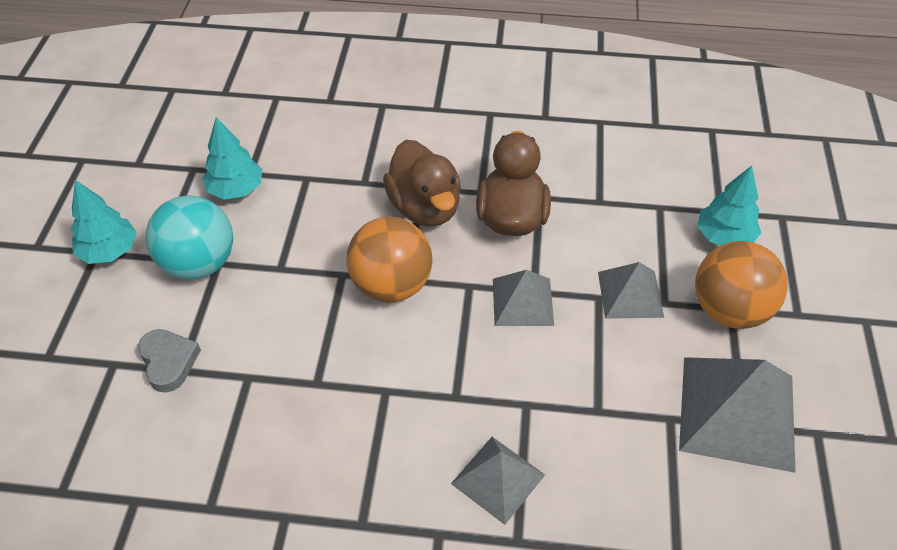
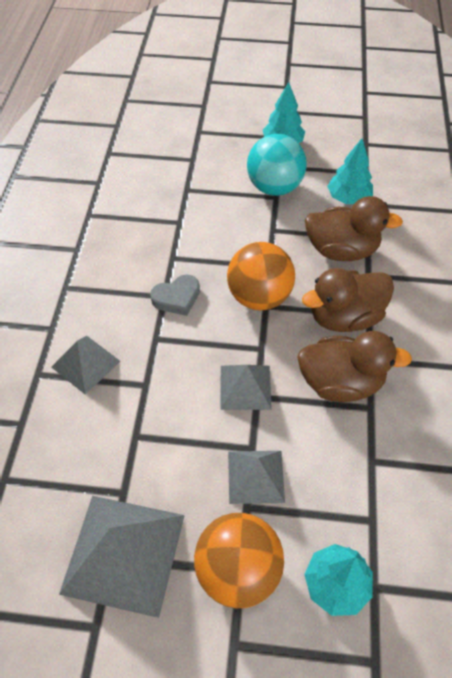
camera: 90 degrees right, 5 degrees up
grey heart [138,329,201,393] -> grey heart moved to [150,274,200,316]
none -> brown duck [305,196,403,261]

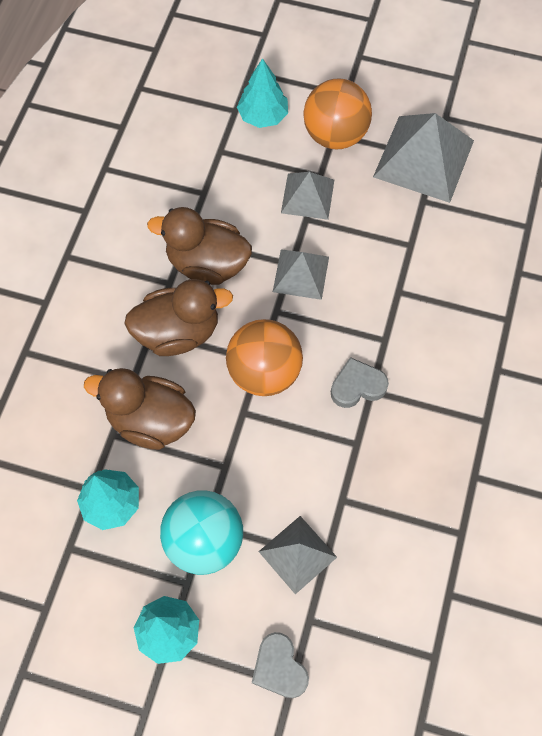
camera: 170 degrees left, 10 degrees up
grey pyramid [51,336,120,394] -> grey pyramid moved to [258,516,337,594]
none -> grey heart [252,632,309,698]

